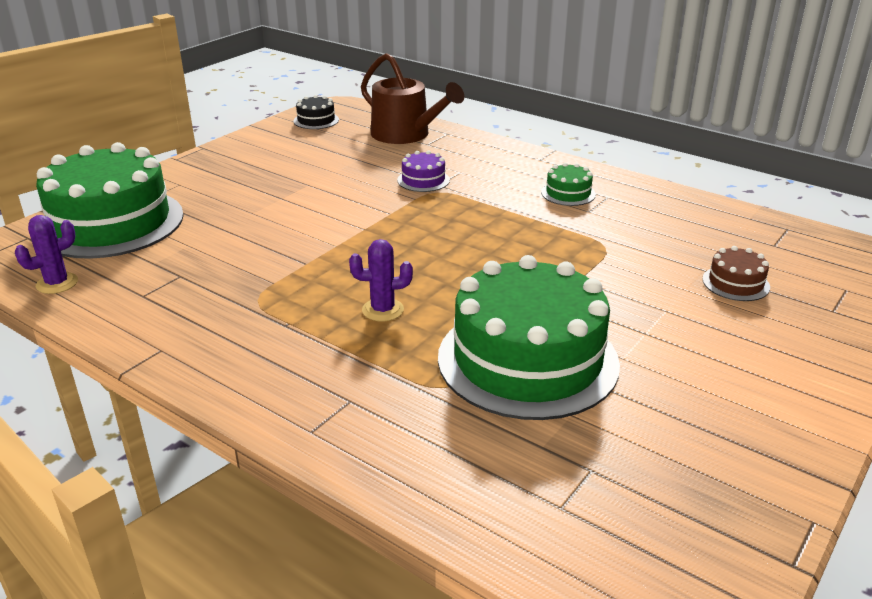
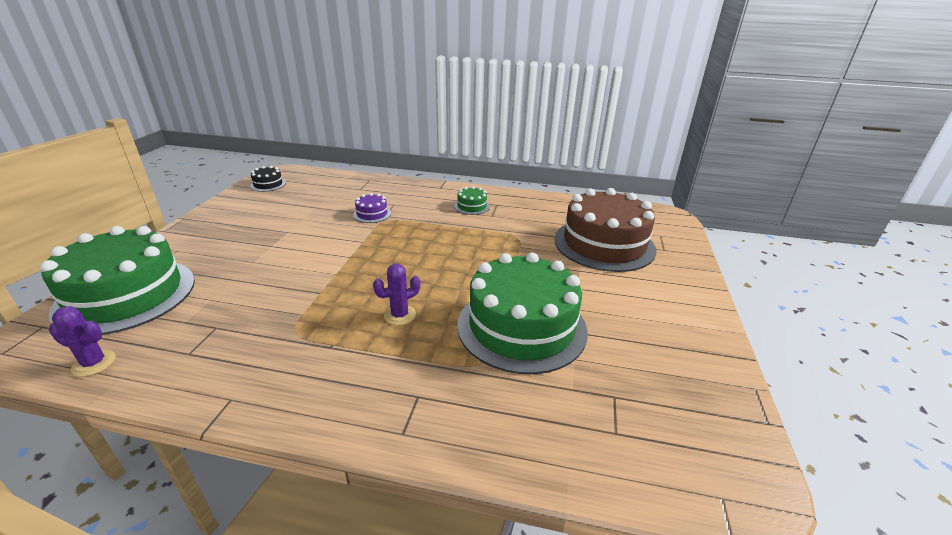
camera: 25 degrees left, 0 degrees up
purple cactus [15,215,78,294] -> purple cactus turned 75 degrees clockwise [49,306,116,377]
brown watering can [361,53,464,144] -> none
brown cake [703,246,770,301] -> brown cake [554,188,657,272], size x2.44

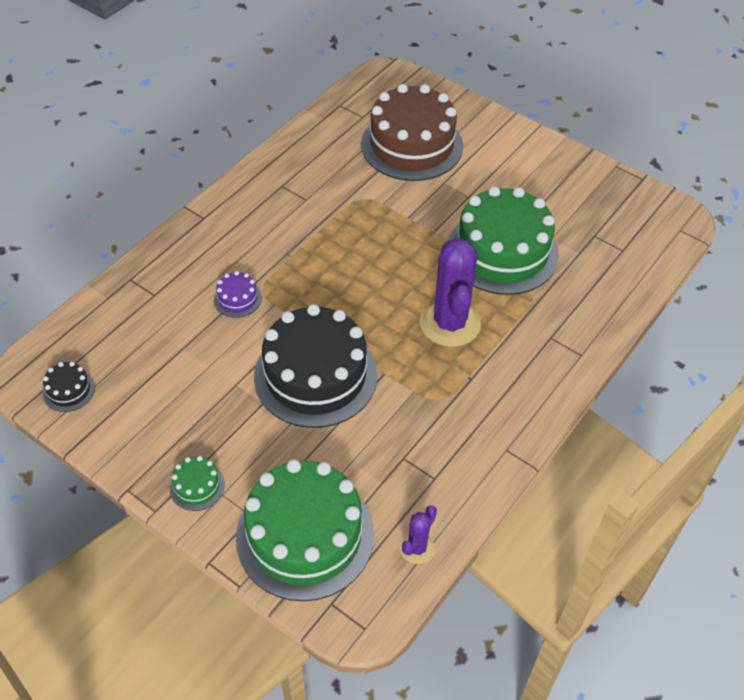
camera: 65 degrees left, 20 degrees up
purple cactus [373,264,420,325] -> purple cactus [420,238,481,347], size x2.05
green cake [454,186,490,215] -> green cake moved to [170,456,225,511]
none -> black cake [254,304,377,428]

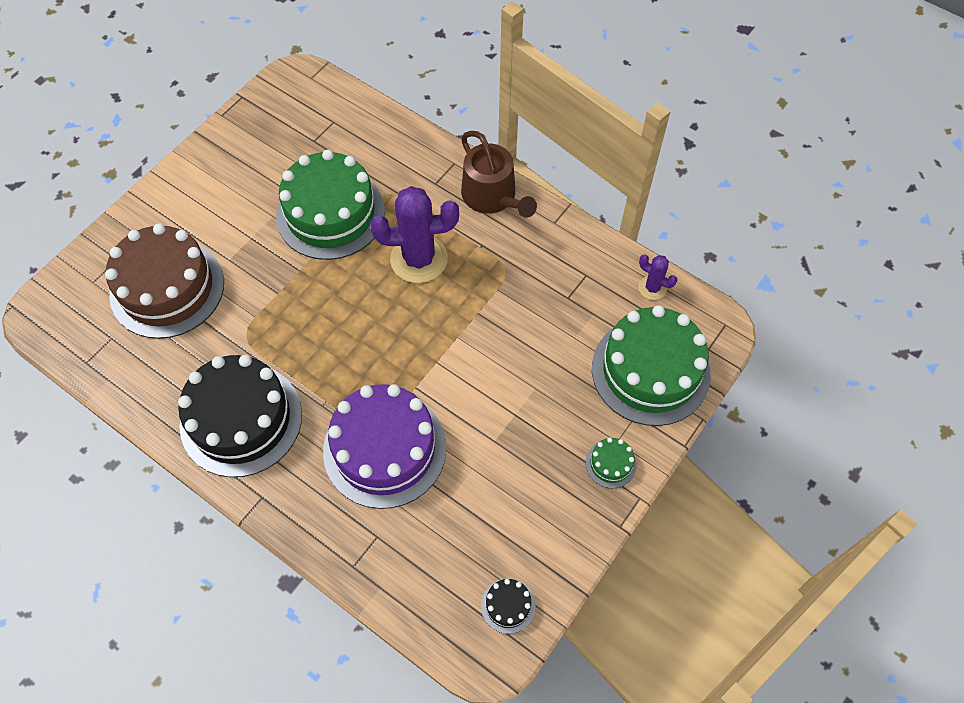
camera: 90 degrees left, 10 degrees up
purple cake [214,271,262,318] -> purple cake [323,384,446,509], size x2.44
black cake [254,304,377,428] -> black cake moved to [178,355,302,477]
none -> brown watering can [461,131,537,218]

